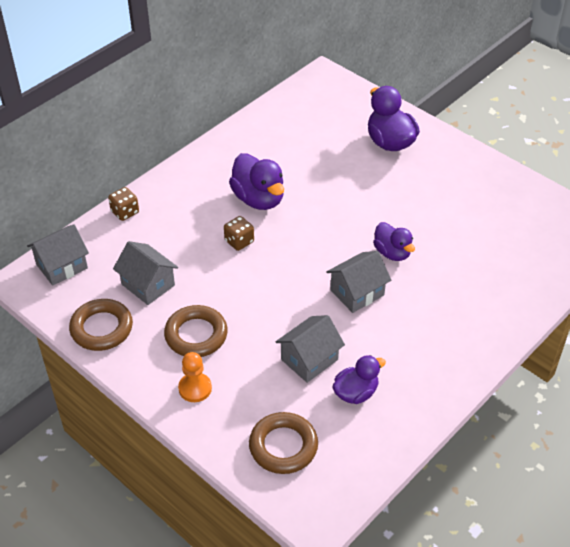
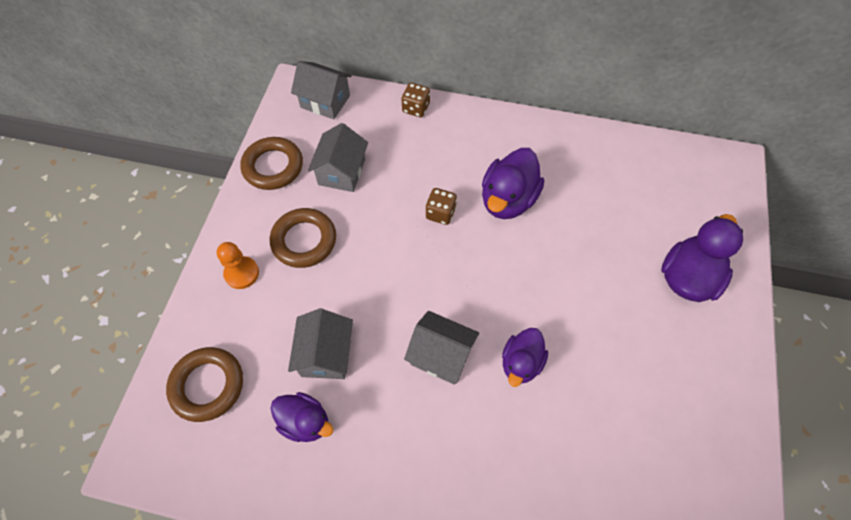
camera: 60 degrees right, 15 degrees up
grey house [276,315,345,383] -> grey house turned 75 degrees clockwise [288,309,353,379]

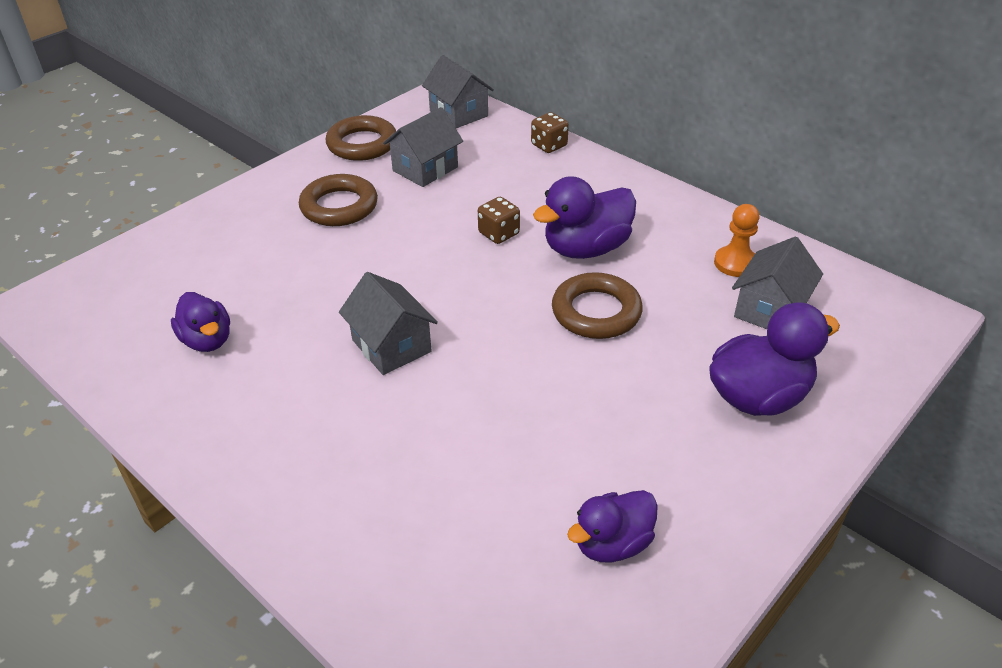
camera: 30 degrees right, 20 degrees down
brown ring [166,347,243,422] -> brown ring moved to [552,272,643,339]
orange pawn [217,242,259,289] -> orange pawn moved to [714,204,760,277]
grey house [288,309,353,379] -> grey house moved to [732,237,823,329]
purple duck [502,328,548,387] -> purple duck moved to [567,490,658,563]

